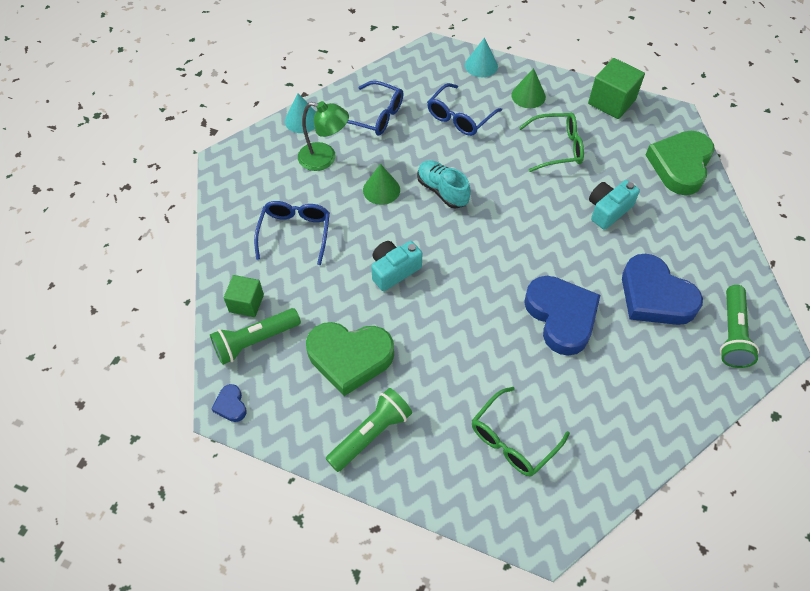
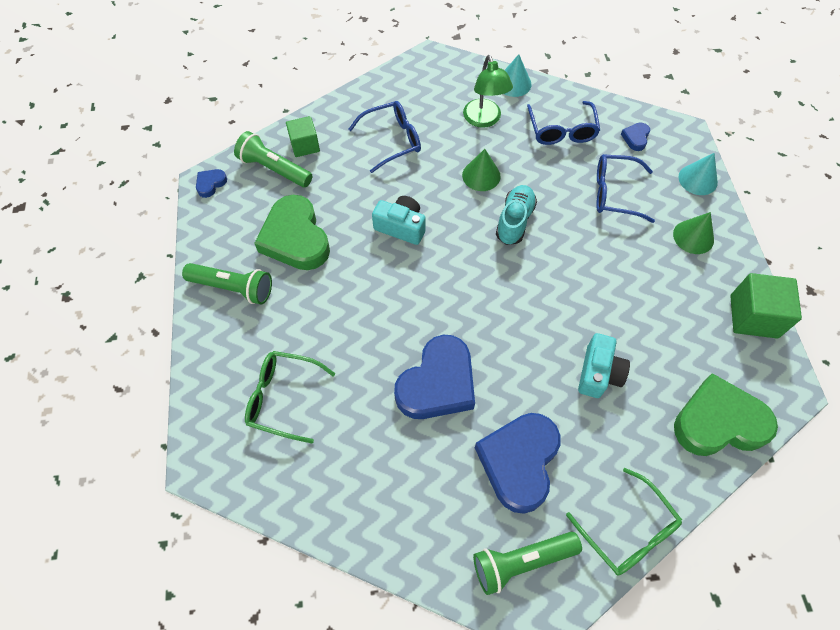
camera: 60 degrees right, 5 degrees up
green glasses [519,113,584,172] -> green glasses moved to [566,468,682,575]
turquoise camera [589,180,640,230] -> turquoise camera turned 90 degrees clockwise [578,333,630,398]
none -> blue heart [621,122,650,151]

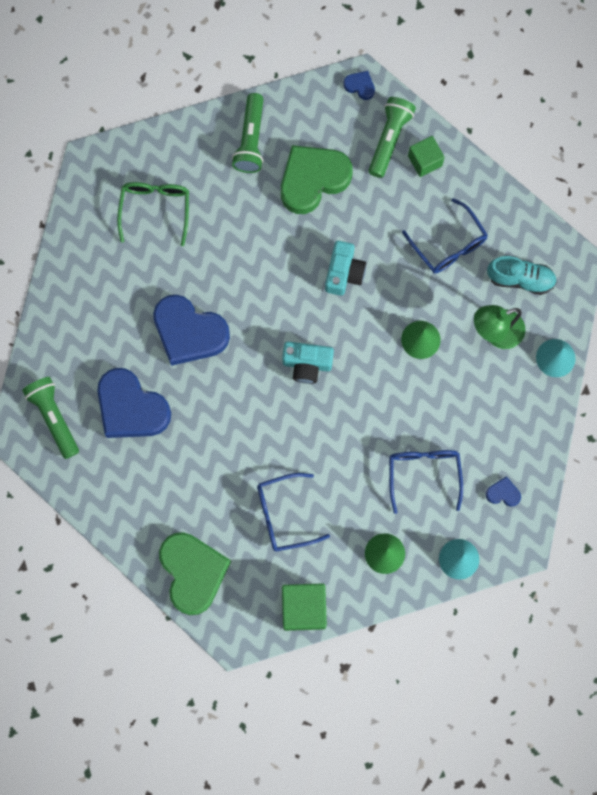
camera: 80 degrees right, 15 degrees up
blue heart [475,413,561,514] -> blue heart turned 150 degrees counterclockwise [97,368,171,438]
turquoise shoe [496,185,537,245] -> turquoise shoe moved to [487,256,557,295]
blue glasses [527,101,600,145] -> blue glasses moved to [257,473,330,551]
green glasses [566,468,682,575] -> none
turquoise camera [578,333,630,398] -> turquoise camera moved to [282,342,334,384]

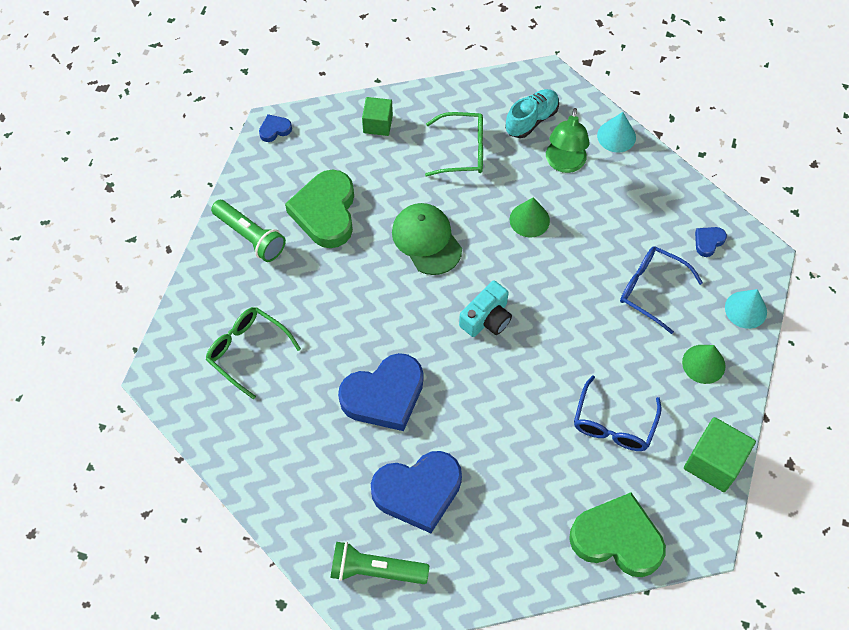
camera: 55 degrees left, 15 degrees down
turquoise camera [325,241,366,296] -> green cap [392,203,462,275]
green flashlight [368,97,416,178] -> none
blue glasses [402,198,488,274] -> green glasses [425,112,483,176]

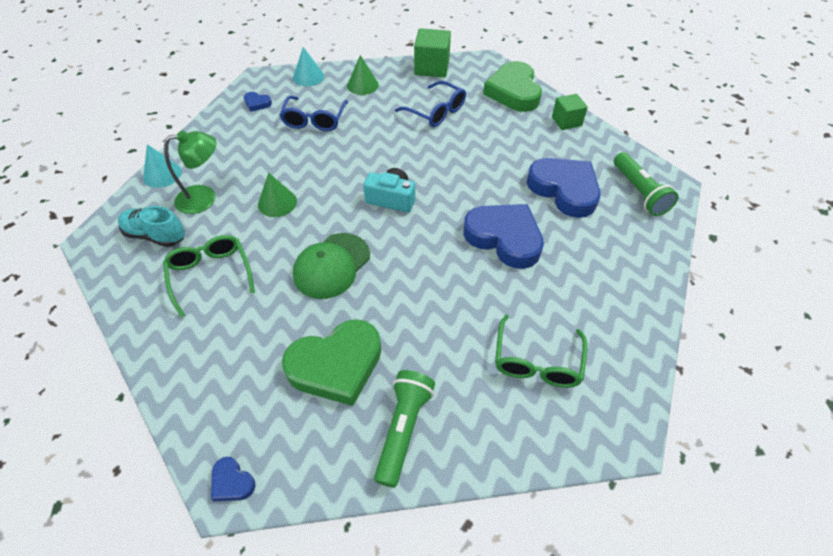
camera: 115 degrees left, 10 degrees down
green cube [362,97,393,136] -> green cube moved to [552,94,588,130]
blue glasses [574,375,662,451] -> blue glasses turned 45 degrees clockwise [395,81,466,127]

